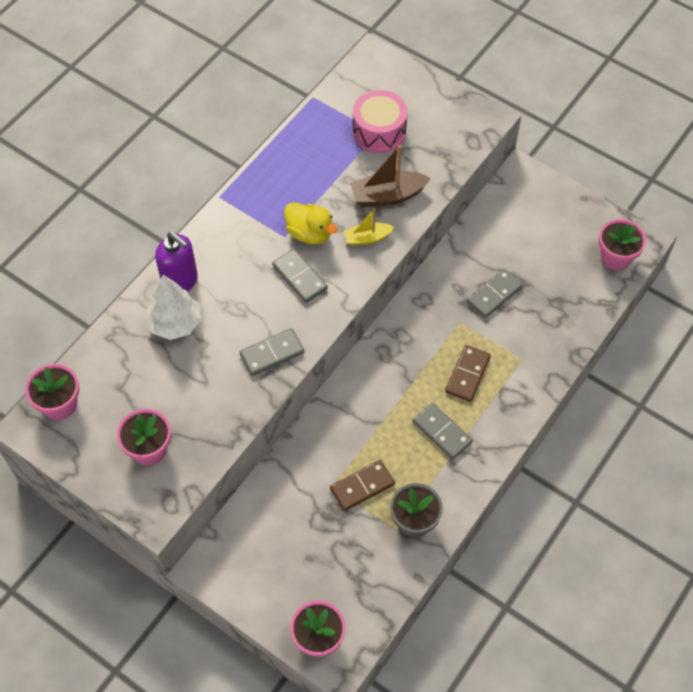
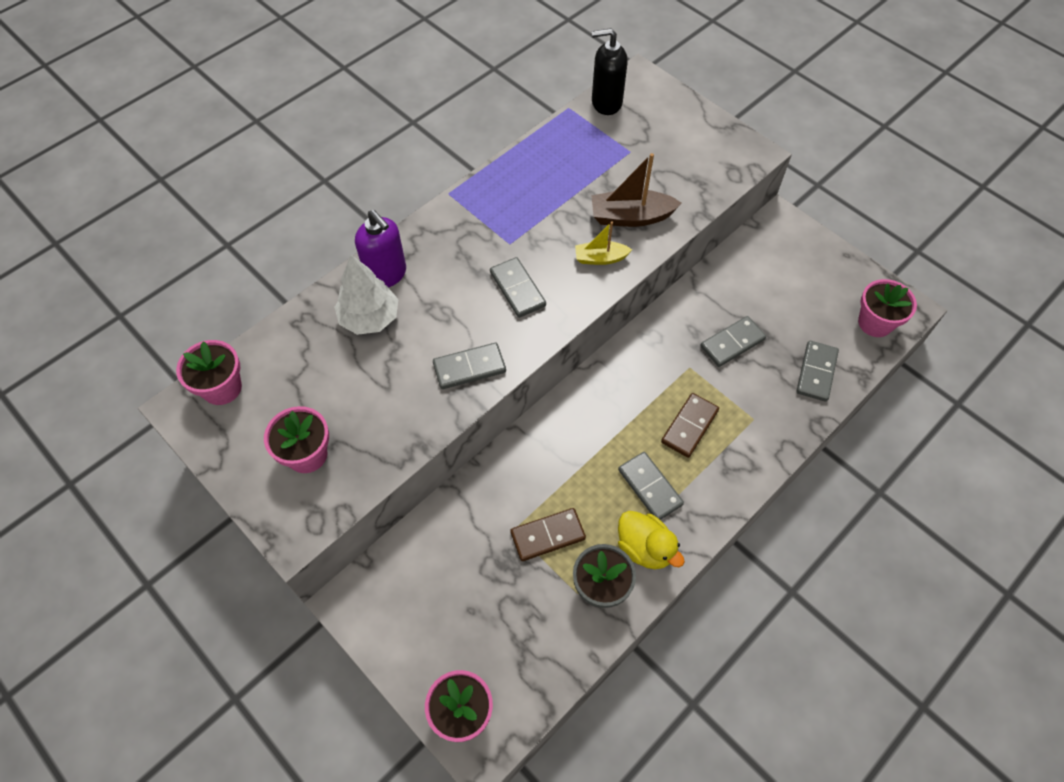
camera: 10 degrees right, 0 degrees up
yellow duck [284,202,338,244] -> yellow duck moved to [618,511,685,569]
pink drum [353,90,407,153] -> none
none -> black soap dispenser [592,28,627,115]
none -> grey domino [796,341,839,402]

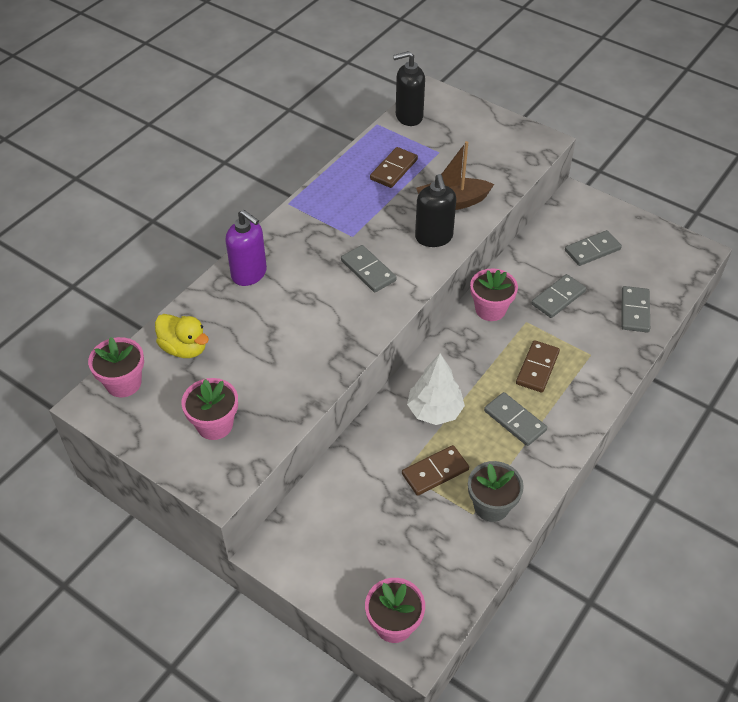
camera: 10 degrees left, 10 degrees down
white tree [334,255,398,335] -> white tree moved to [407,354,465,425]
grey domino [433,343,506,389] -> grey domino moved to [565,230,622,266]
yellow boat [575,221,632,265] -> black soap dispenser [415,174,456,247]
yellow duck [618,511,685,569] -> yellow duck moved to [155,314,209,358]
pink flower pot [858,279,917,337] -> pink flower pot moved to [470,268,518,321]
none -> brown domino [370,147,418,188]

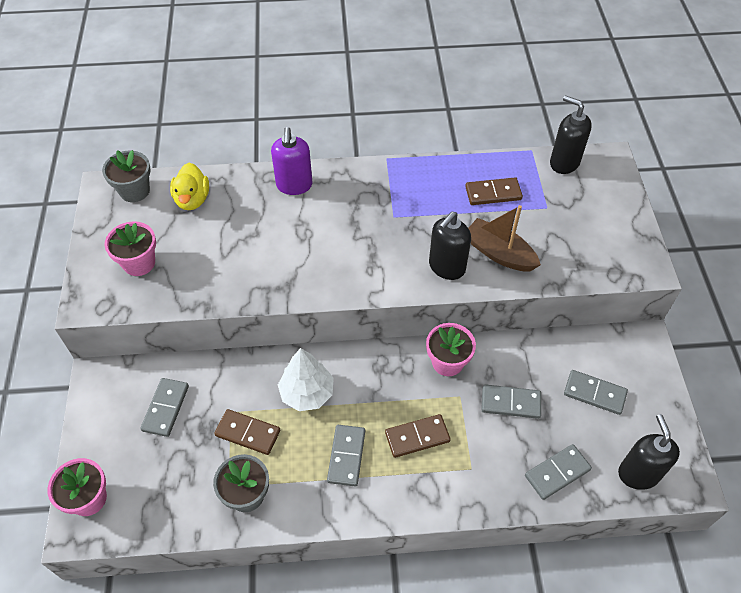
camera: 50 degrees right, 5 degrees up
pink flower pot [88,337,144,397] -> grey flower pot [102,150,151,202]
grey domino [341,245,396,292] -> grey domino moved to [140,378,189,437]
none -> black soap dispenser [618,414,680,490]

